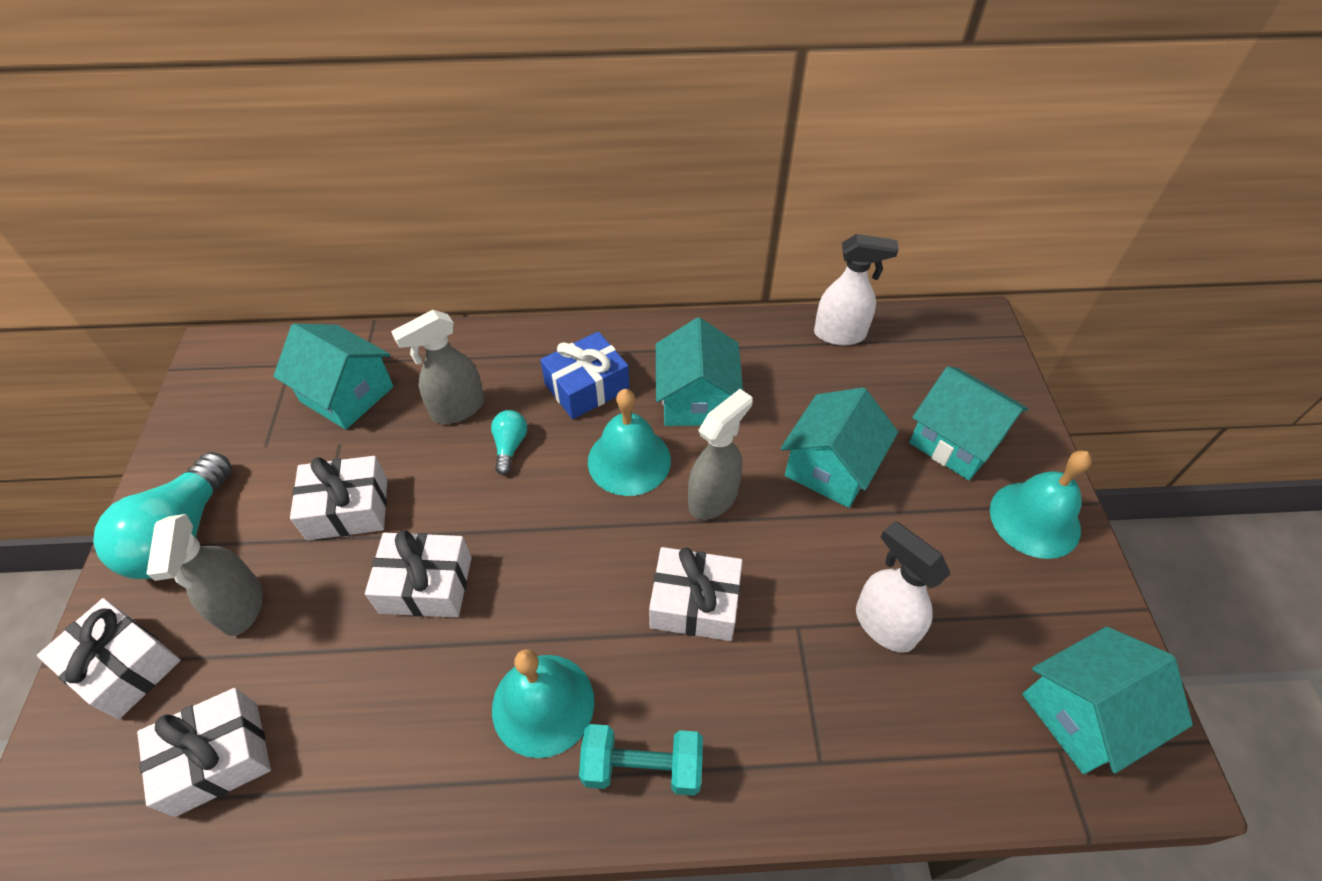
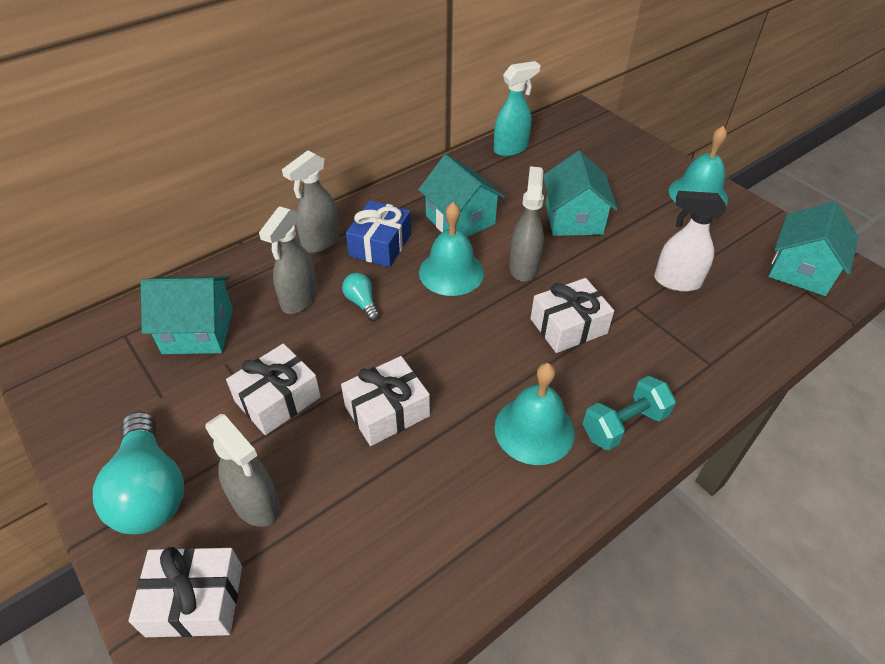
camera: 35 degrees left, 5 degrees down
white gift [137,688,271,817] -> none
white spray bottle [814,234,899,346] -> turquoise spray bottle [494,61,541,156]
turquoise house [909,366,1028,480] -> none
none -> grey spray bottle [282,150,340,253]

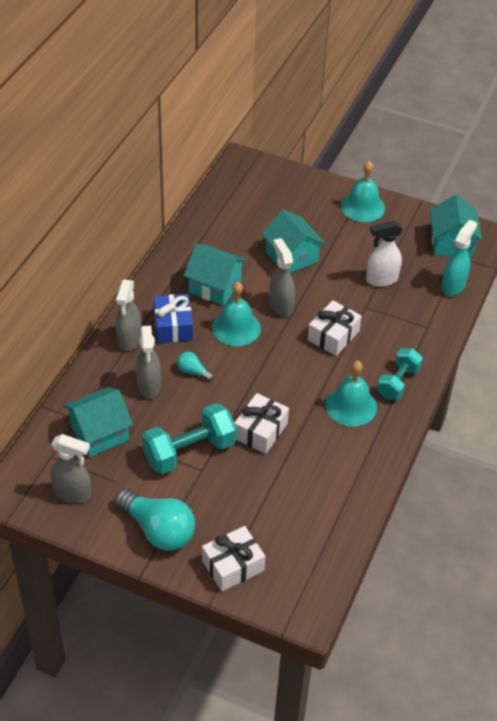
camera: 30 degrees left, 0 degrees up
grey spray bottle [205,414,280,527] -> grey spray bottle moved to [51,434,91,504]
white gift [226,343,321,435] -> turquoise dumbbell [142,403,237,474]
turquoise spray bottle [494,61,541,156] -> turquoise spray bottle moved to [442,220,477,296]

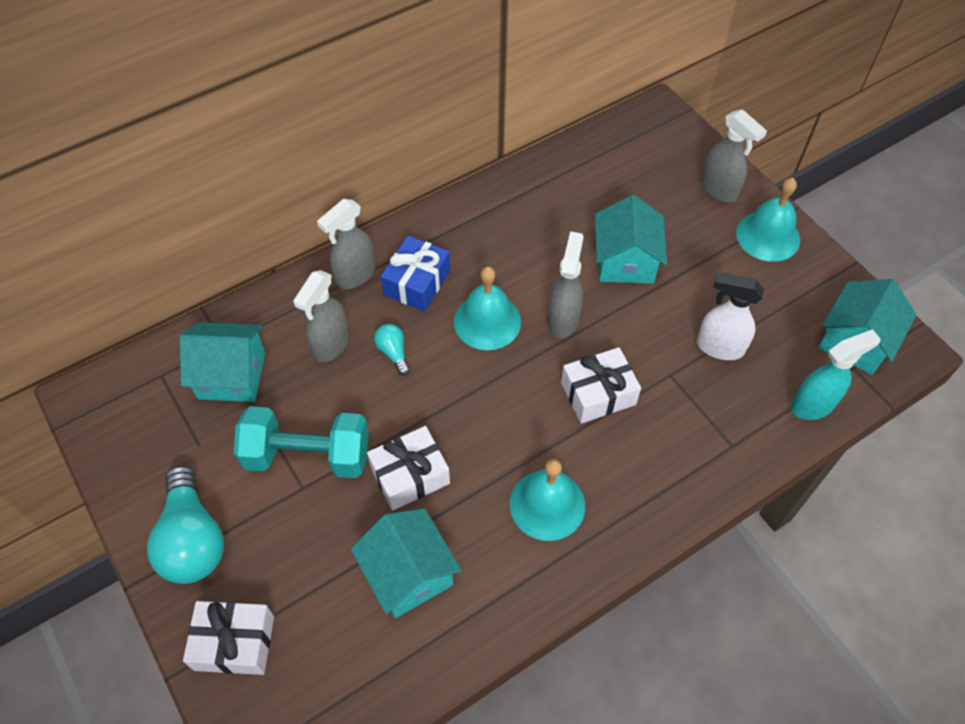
camera: 35 degrees right, 10 degrees up
grey spray bottle [51,434,91,504] -> grey spray bottle moved to [701,109,767,203]
turquoise house [184,244,246,306] -> turquoise house moved to [351,508,462,618]
turquoise dumbbell [377,348,423,400] -> none

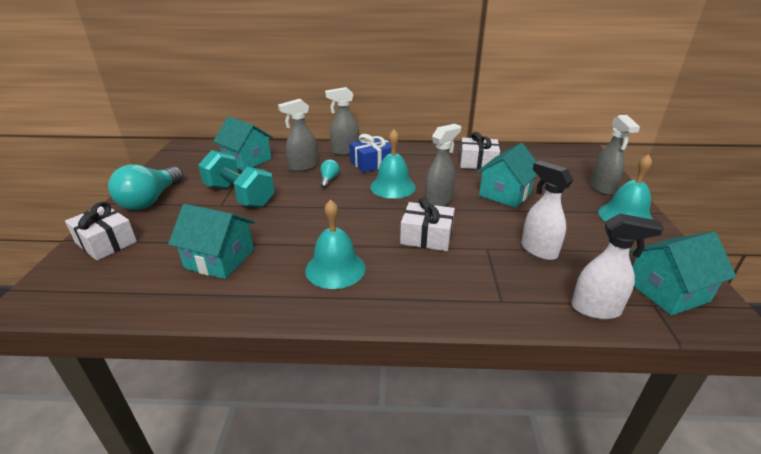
camera: 35 degrees right, 25 degrees down
turquoise house [351,508,462,618] -> turquoise house turned 75 degrees counterclockwise [168,204,255,279]
white gift [367,426,450,511] -> white gift moved to [460,132,500,169]
turquoise spray bottle [791,329,881,420] -> white spray bottle [571,213,664,319]

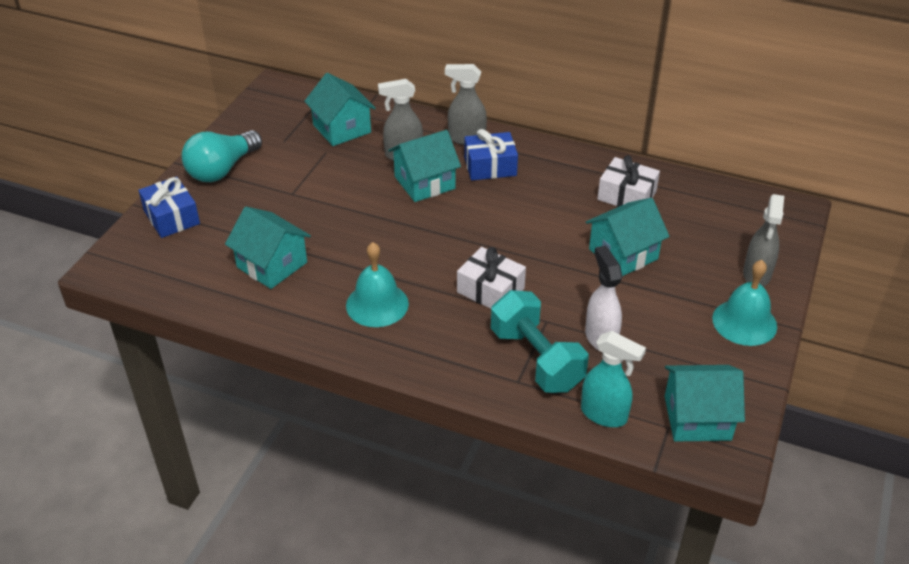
camera: 20 degrees right, 10 degrees up
white gift [65,202,137,261] -> blue gift [138,177,200,238]
turquoise dumbbell [198,150,275,208] -> turquoise dumbbell moved to [491,290,589,393]
turquoise light bulb [320,159,340,188] -> turquoise house [388,130,461,202]
turquoise bell [370,130,416,199] -> none
grey spray bottle [425,124,461,206] -> none
white spray bottle [571,213,664,319] -> turquoise spray bottle [581,331,646,427]

